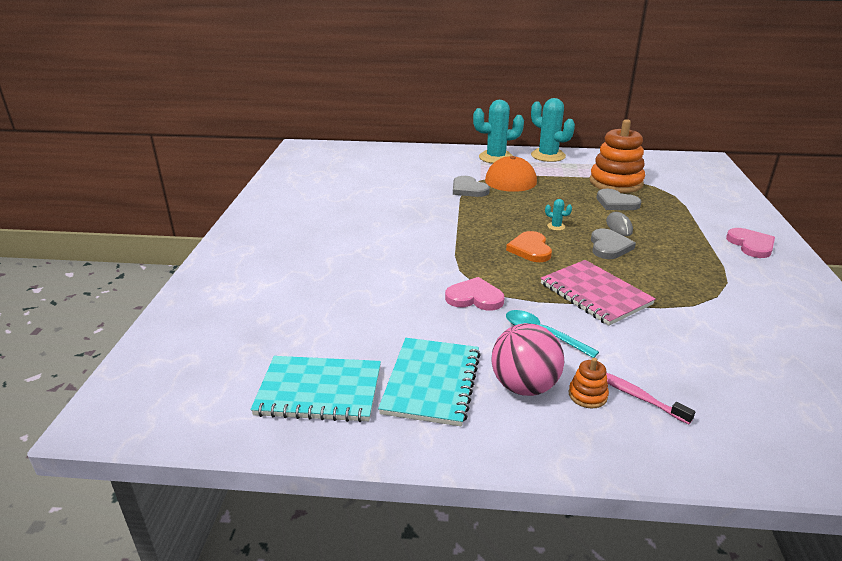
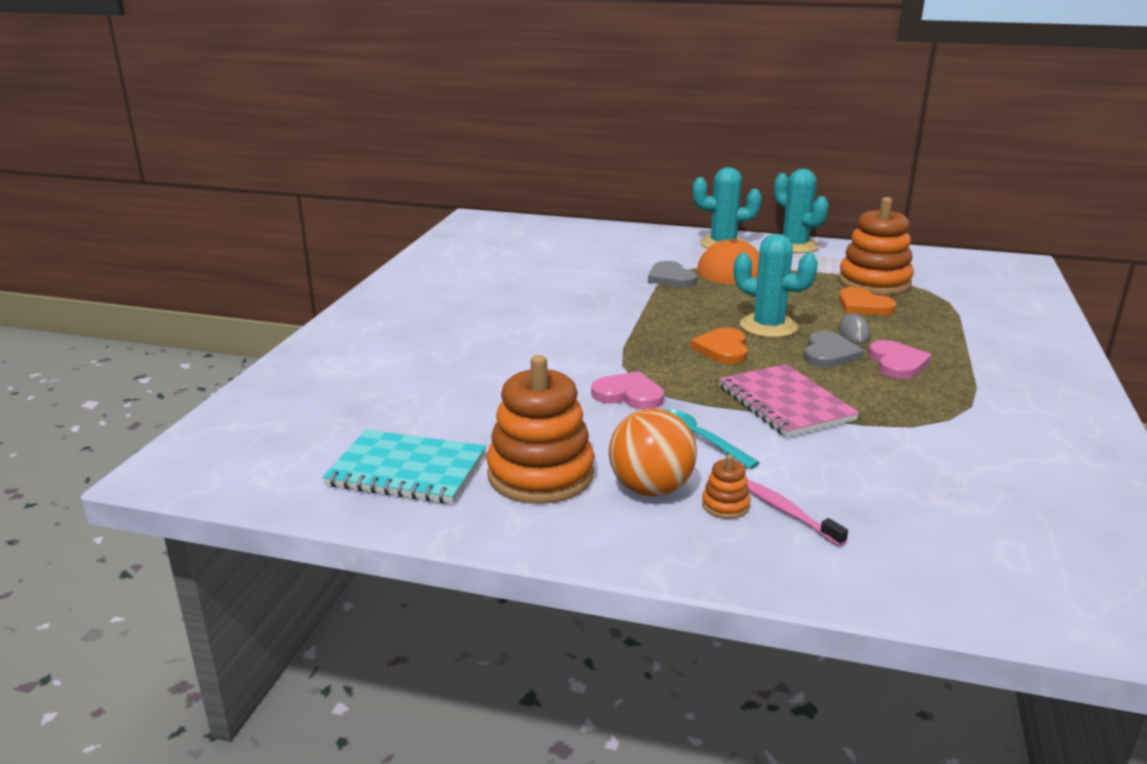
camera: 10 degrees right, 5 degrees down
turquoise notebook [378,338,481,427] -> orange stacking toy [487,355,594,504]
pink ball [491,323,564,396] -> orange ball [609,409,697,497]
turquoise cactus [545,199,572,231] -> turquoise cactus [734,234,818,338], size x2.43
grey heart [597,189,641,210] -> orange heart [839,287,896,315]
pink heart [726,228,775,258] -> pink heart moved to [868,340,932,379]

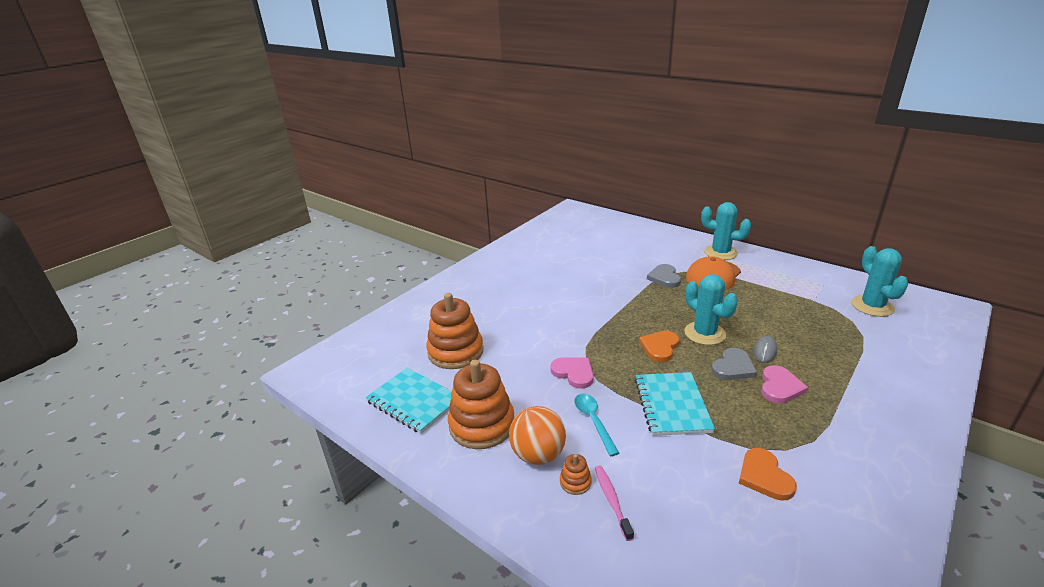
camera: 25 degrees right, 5 degrees up
pink notebook [719,364,859,438] -> turquoise notebook [635,372,715,436]
turquoise cactus [774,169,829,253] -> turquoise cactus moved to [851,246,909,317]
orange stacking toy [838,197,914,295] -> orange stacking toy moved to [426,293,483,369]
orange heart [839,287,896,315] -> orange heart moved to [739,448,797,501]

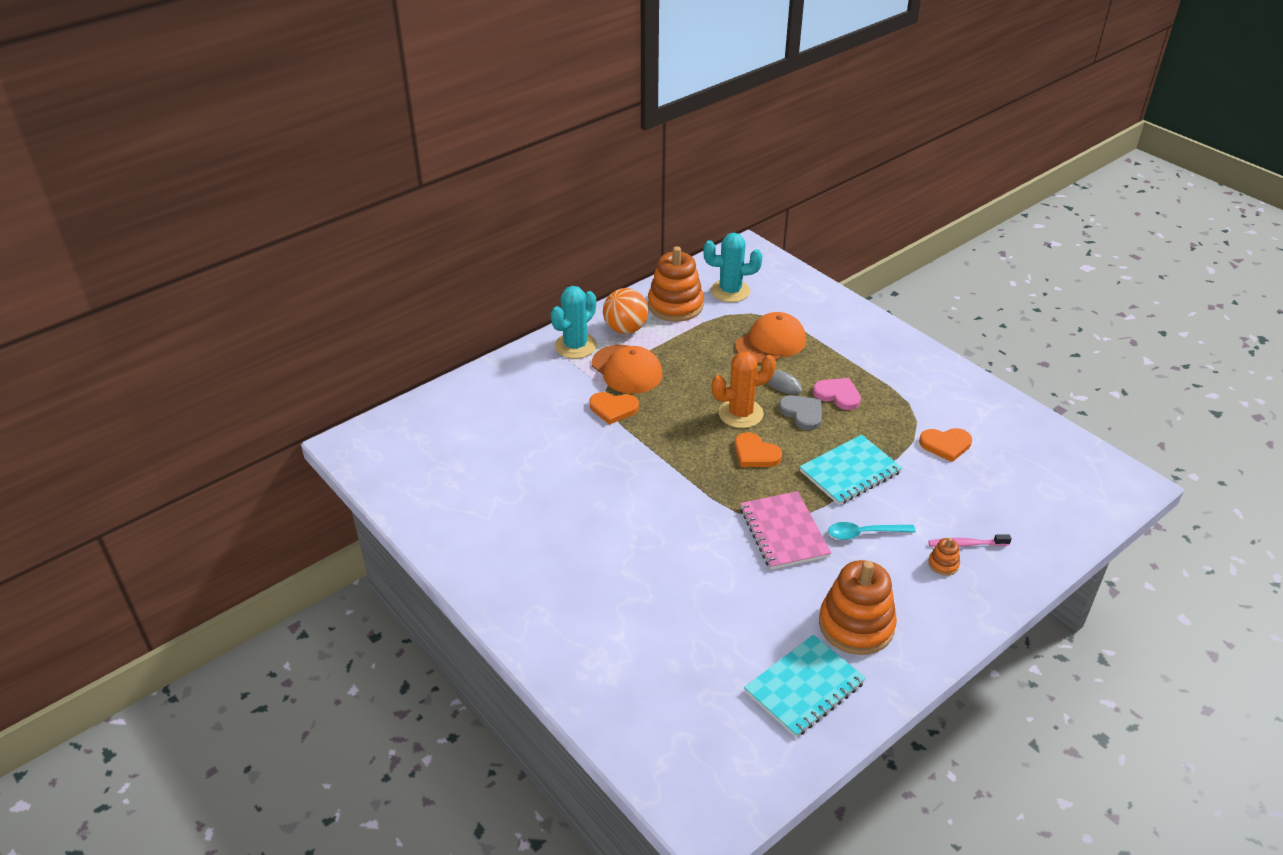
camera: 80 degrees left, 10 degrees up
orange stacking toy [426,293,483,369] -> orange stacking toy moved to [648,246,704,322]
orange ball [509,406,566,465] -> orange ball moved to [603,288,648,334]
pink heart [550,357,594,389] -> pink notebook [740,491,831,570]
turquoise notebook [635,372,715,436] -> turquoise notebook turned 45 degrees counterclockwise [799,435,902,505]
grey heart [647,264,681,288] -> orange heart [589,392,639,425]
turquoise cactus [684,274,738,345] -> orange cactus [712,352,776,428]
none -> orange cap [735,312,806,364]

